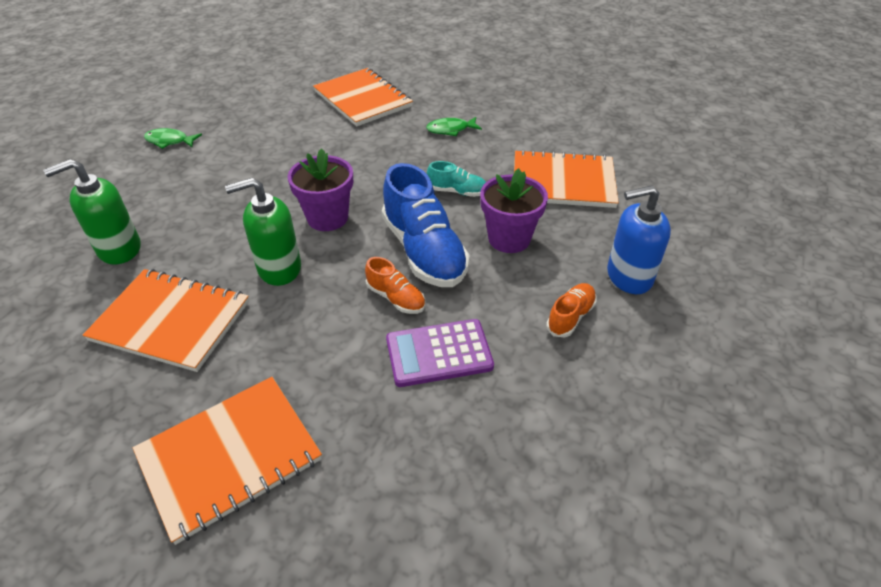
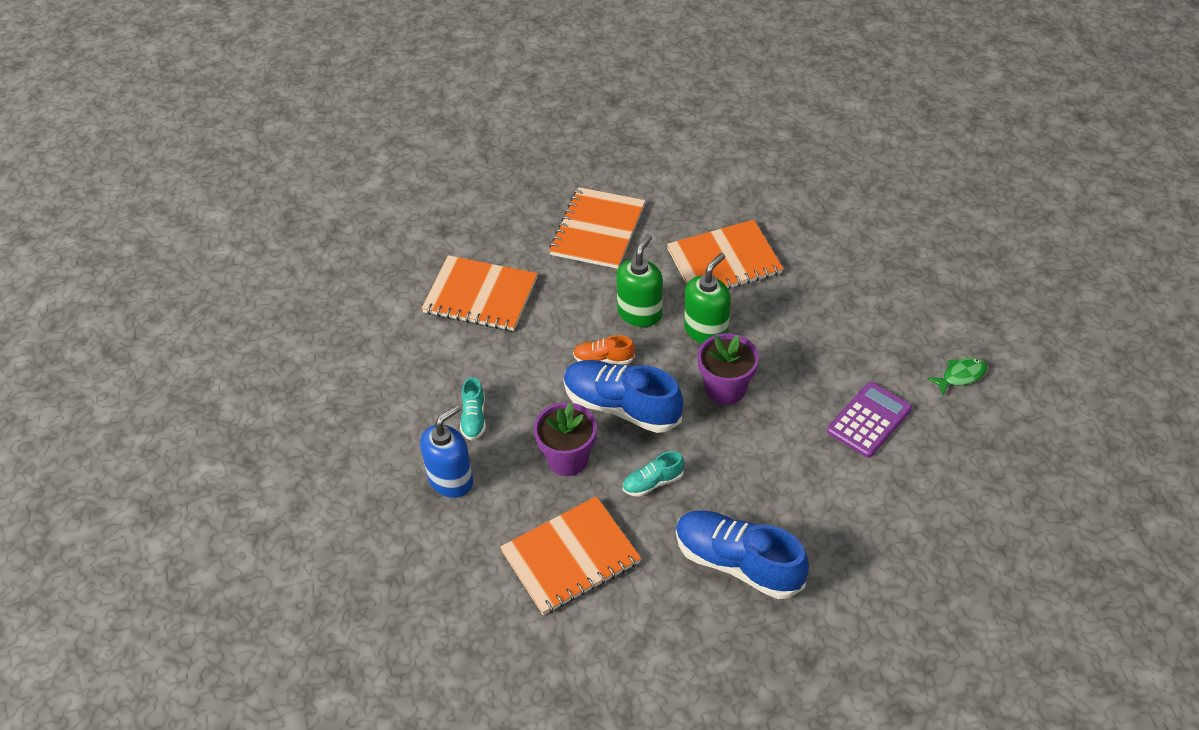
camera: 145 degrees right, 5 degrees up
green soap dispenser [43,159,141,265] -> green soap dispenser moved to [616,235,663,327]
orange notebook [313,68,413,126] -> orange notebook moved to [422,255,538,331]
purple calculator [386,319,494,387] -> purple calculator moved to [827,382,912,458]
green fish [426,117,482,136] -> blue shoe [676,511,809,599]
orange shoe [546,283,597,337] -> turquoise shoe [460,377,486,440]

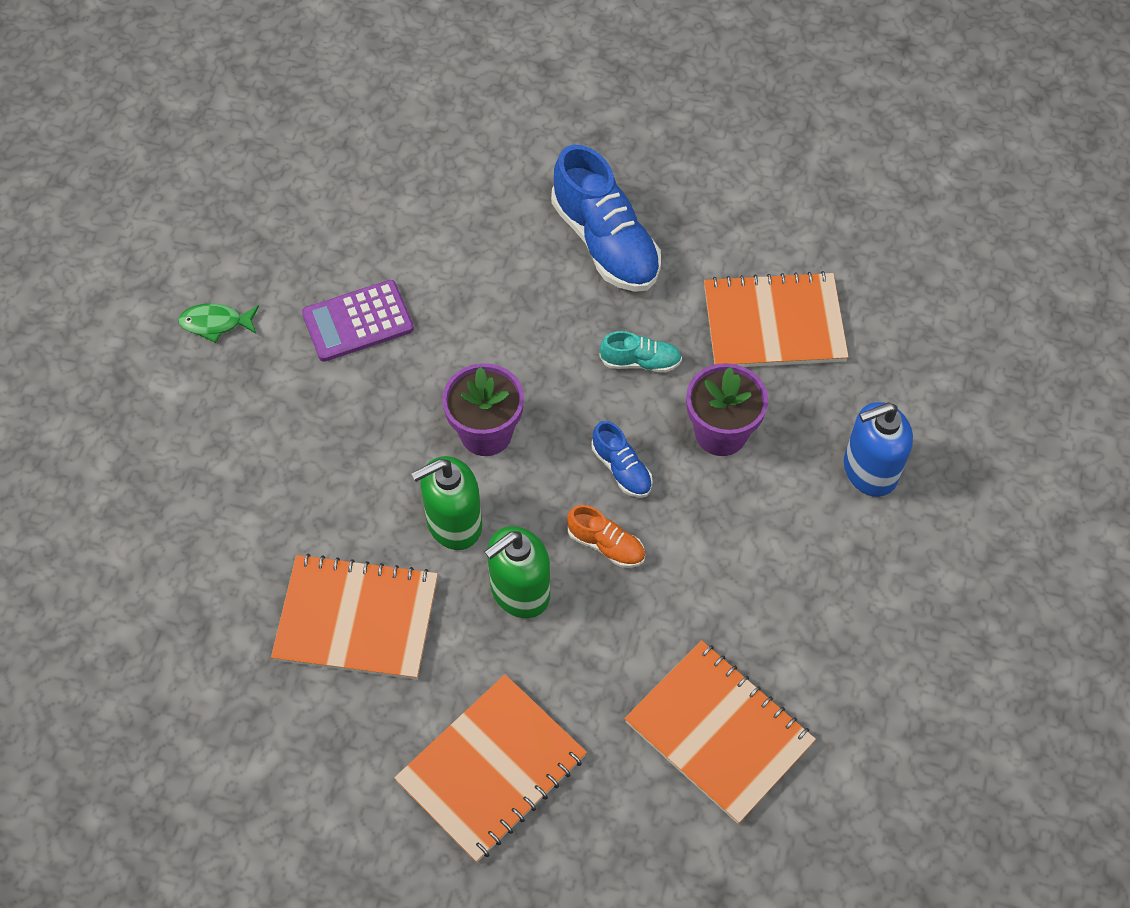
camera: 155 degrees left, 10 degrees up
turquoise shoe [460,377,486,440] -> none
blue shoe [564,360,683,433] -> blue shoe [592,421,653,498], size x0.49

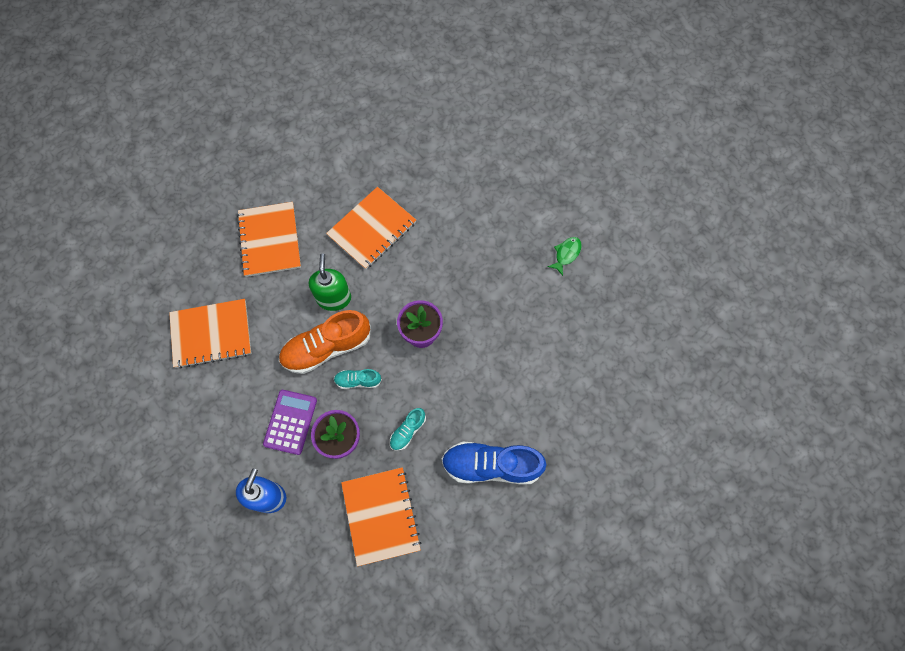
camera: 125 degrees right, 10 degrees up
purple calculator [302,280,414,362] -> purple calculator moved to [263,390,317,455]
green soap dispenser [411,456,482,550] -> none
orange shoe [567,505,645,568] -> orange shoe [279,310,371,374], size x2.04
blue shoe [592,421,653,498] -> turquoise shoe [334,369,382,389]
orange notebook [704,271,849,367] -> orange notebook turned 45 degrees counterclockwise [341,467,422,567]

